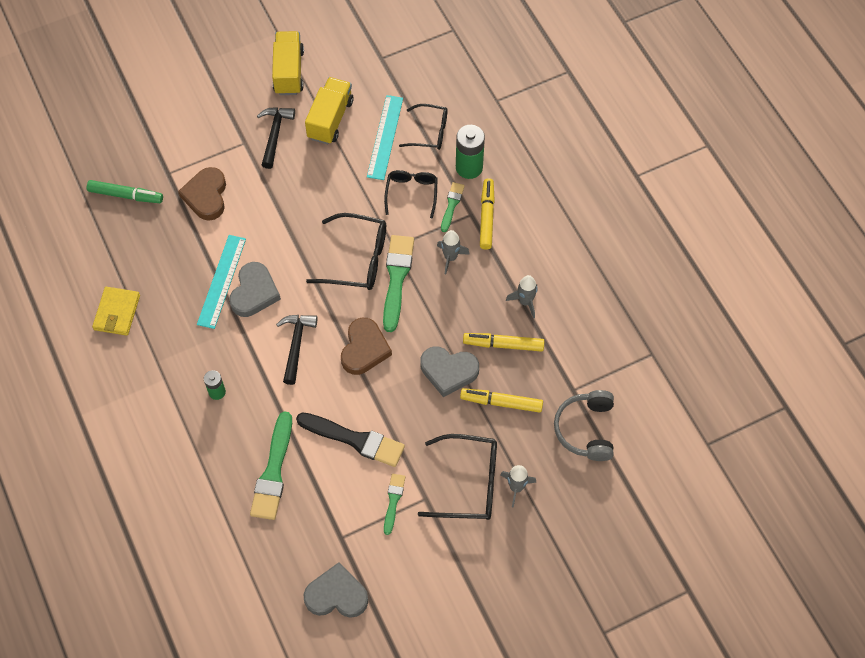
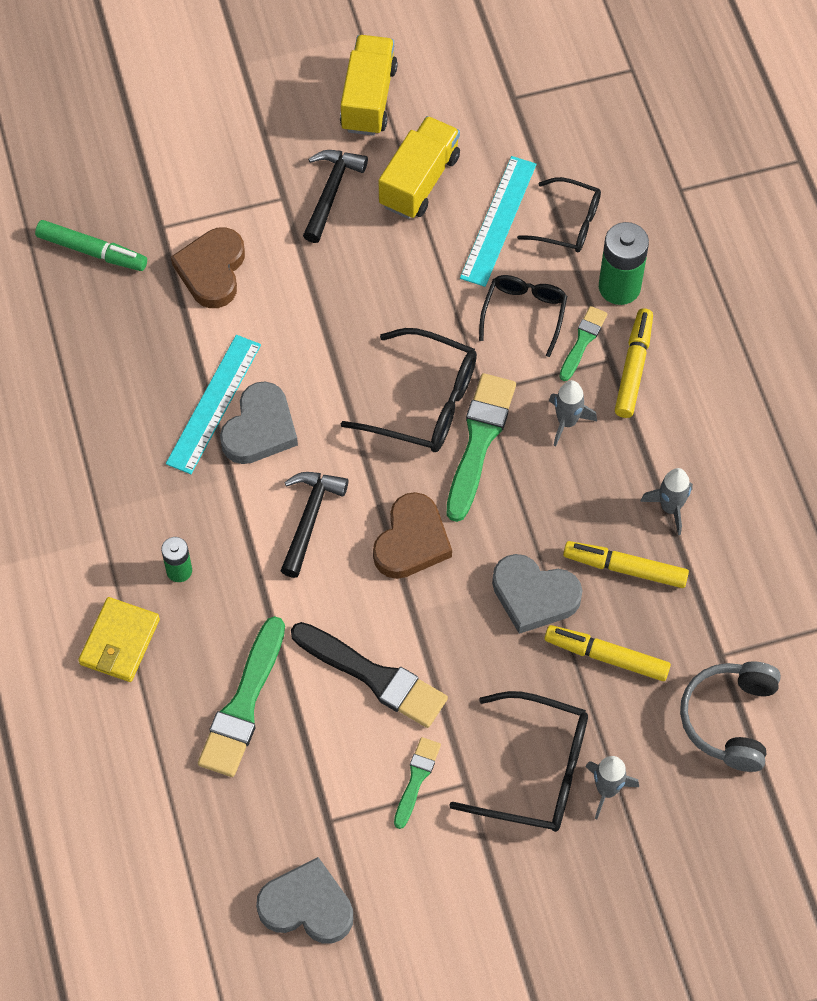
camera: 10 degrees right, 0 degrees up
yellow wallet [92,287,140,336] -> yellow wallet moved to [78,597,160,682]

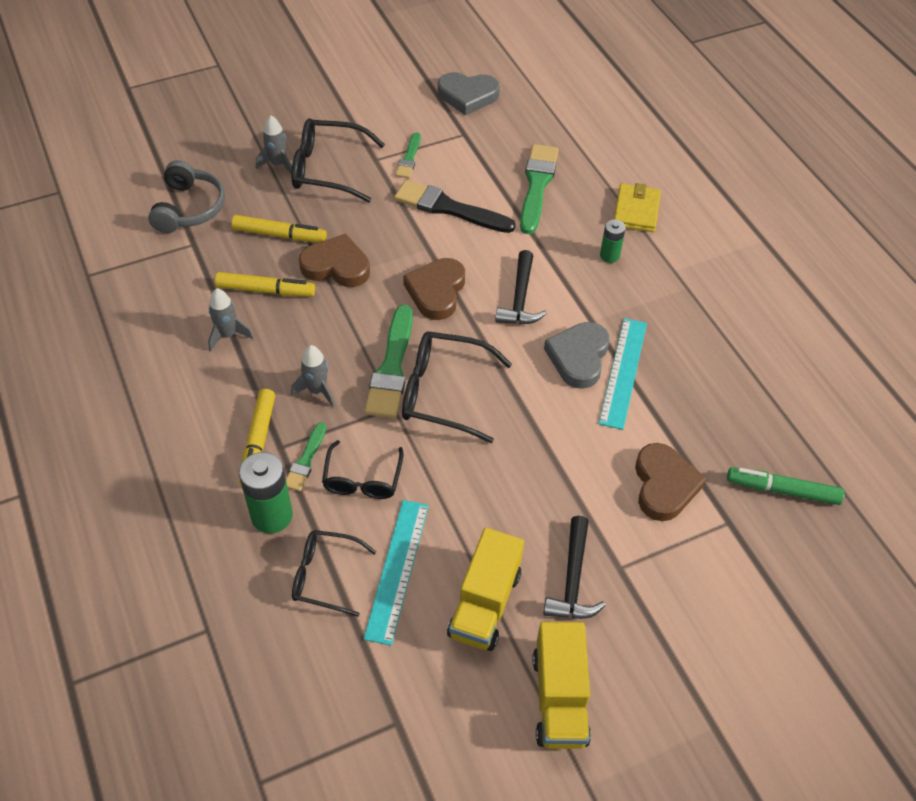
camera: 170 degrees right, 10 degrees down
grey heart [492,554,582,634] -> brown heart [299,233,370,287]

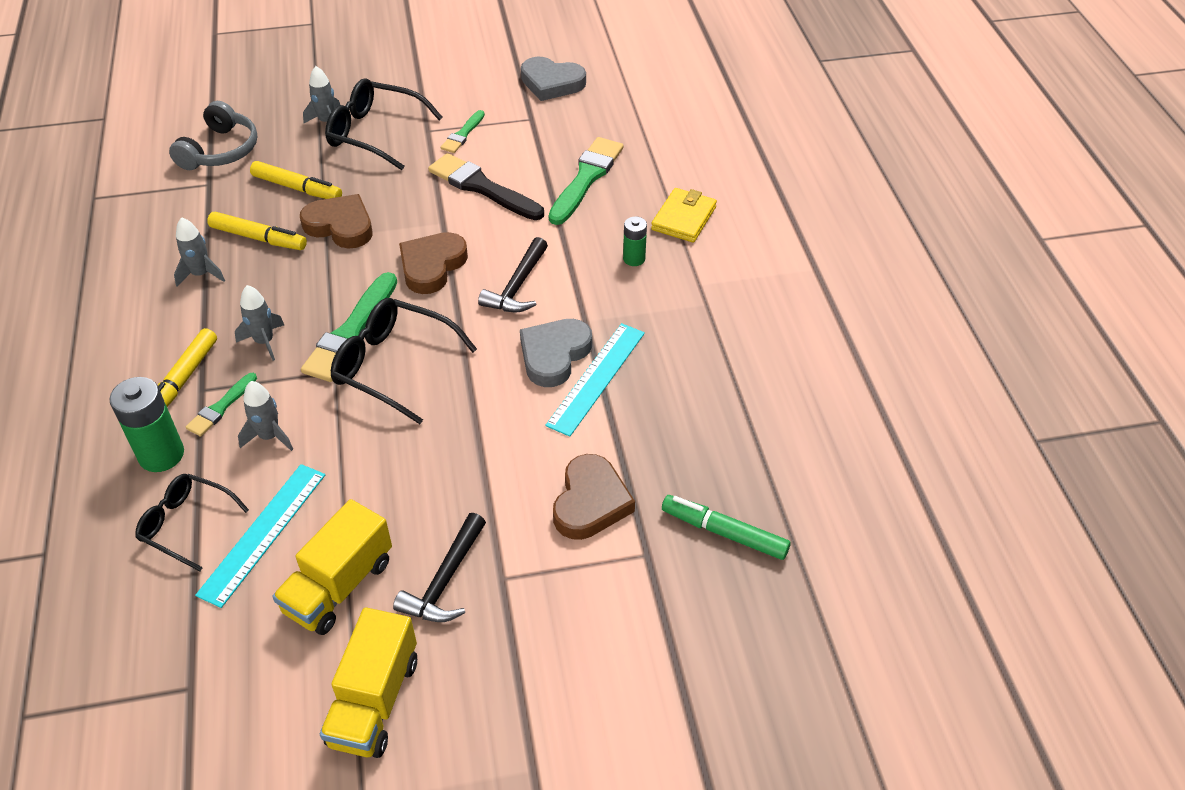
camera: 15 degrees right, 5 degrees down
black glasses [322,440,403,499] -> grey rocket [238,381,293,451]

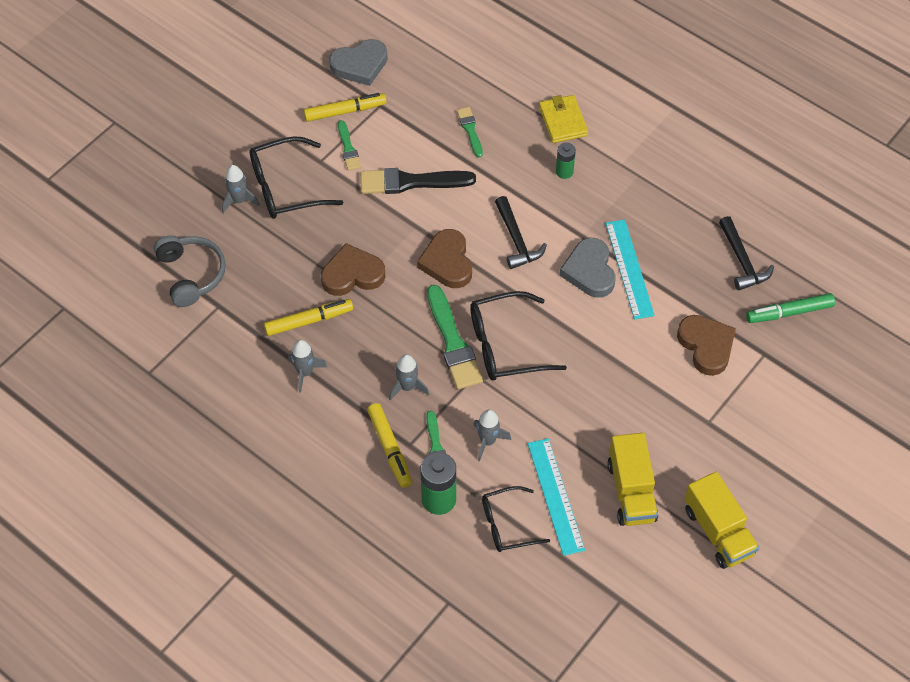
camera: 40 degrees left, 10 degrees up
yellow marker [250,161,342,199] -> yellow marker moved to [304,93,387,122]
black hammer [393,513,486,622] -> black hammer moved to [719,216,774,290]
green brush [549,137,623,225] -> green brush [457,107,483,157], size x0.55

